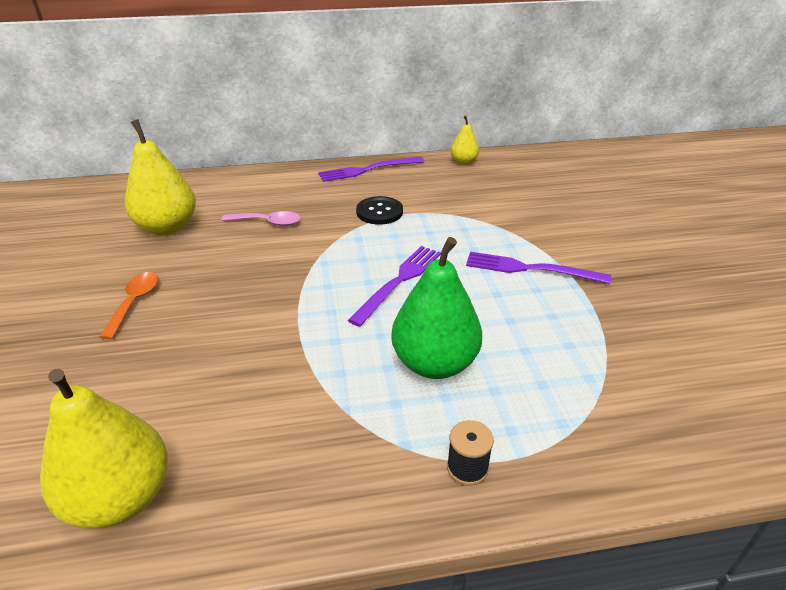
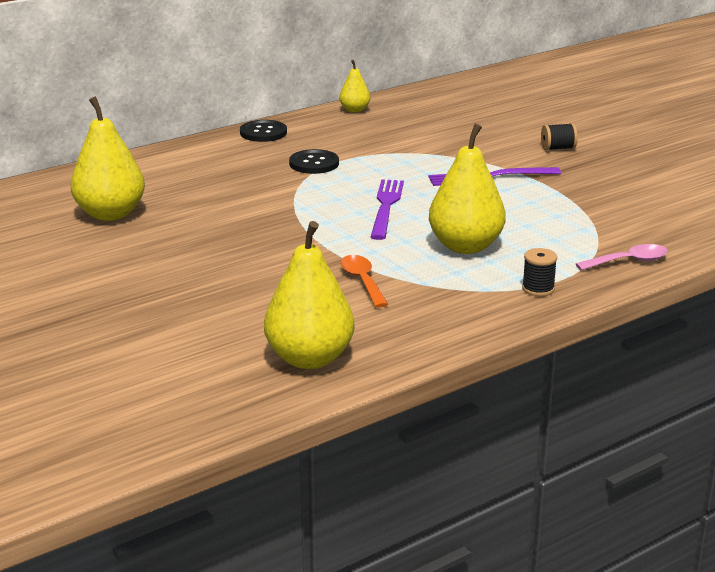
camera: 25 degrees left, 10 degrees down
orange spoon [100,272,158,339] -> orange spoon moved to [340,255,388,308]
pink spoon [221,211,301,226] -> pink spoon moved to [576,244,668,270]
purple fork [318,157,424,182] -> black button [240,120,287,142]
green pear [391,237,482,379] -> yellow pear [429,124,506,254]
none -> black spool [541,123,578,151]

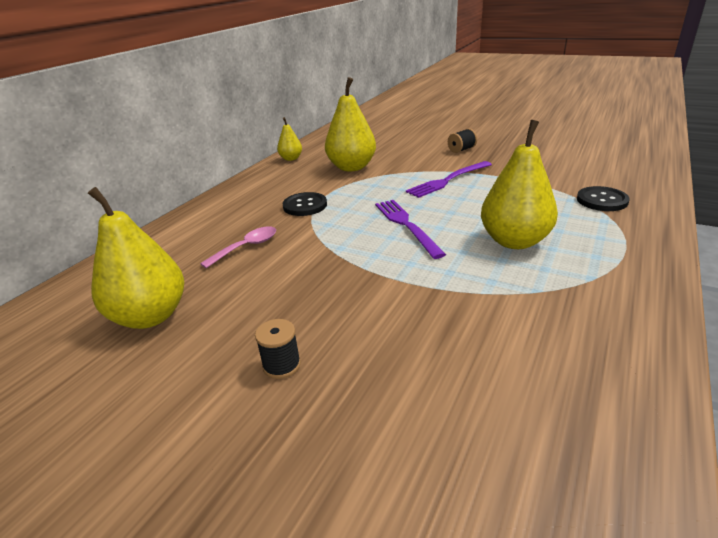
camera: 25 degrees left, 5 degrees up
black button [240,120,287,142] -> black button moved to [577,186,630,211]
yellow pear [264,221,354,369] -> yellow pear moved to [325,77,376,171]
orange spoon [340,255,388,308] -> none
black spool [522,248,557,296] -> black spool moved to [255,319,301,379]
pink spoon [576,244,668,270] -> pink spoon moved to [200,226,276,268]

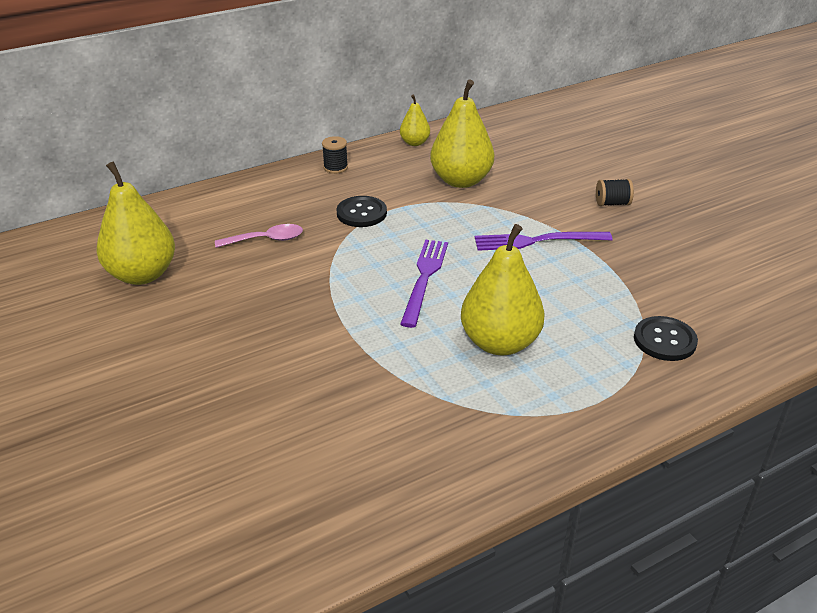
camera: 30 degrees right, 5 degrees up
black spool [255,319,301,379] -> black spool moved to [322,136,348,174]

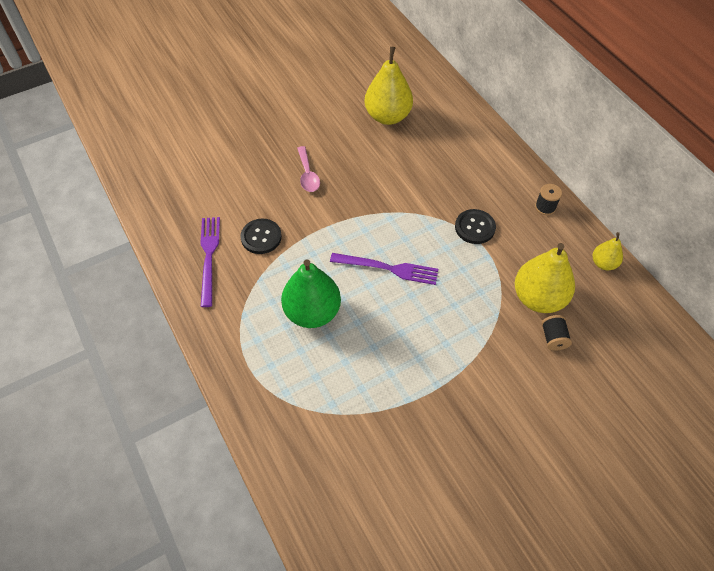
camera: 90 degrees right, 20 degrees up
pink spoon [215,224,303,248] -> pink spoon moved to [297,146,320,192]
yellow pear [461,224,545,355] -> green pear [281,259,341,328]
purple fork [475,232,613,251] -> purple fork moved to [200,217,220,307]
black spool [596,179,634,206] -> black spool moved to [542,315,572,351]
black button [634,316,698,361] -> black button moved to [241,218,282,254]

